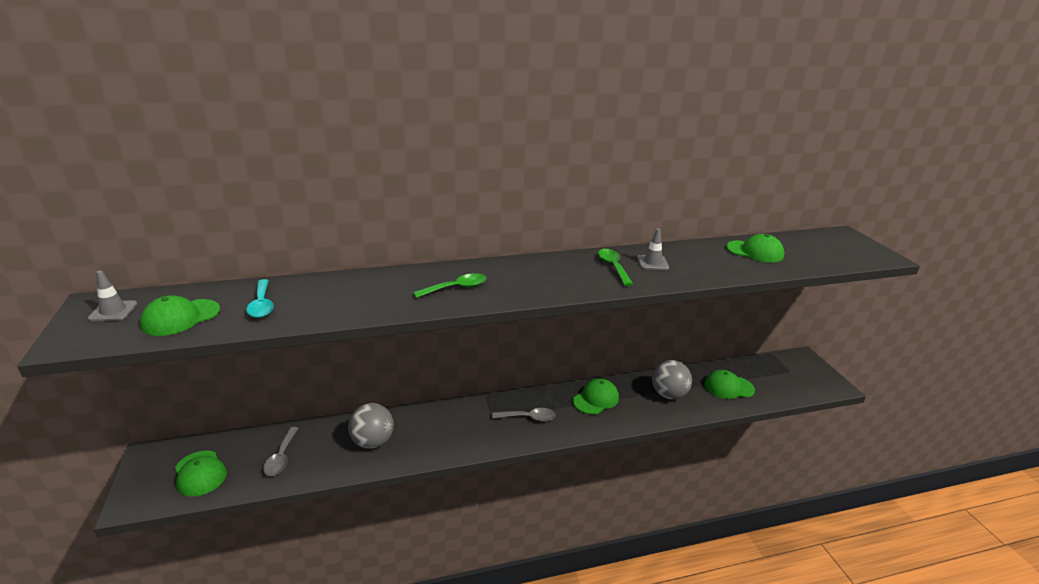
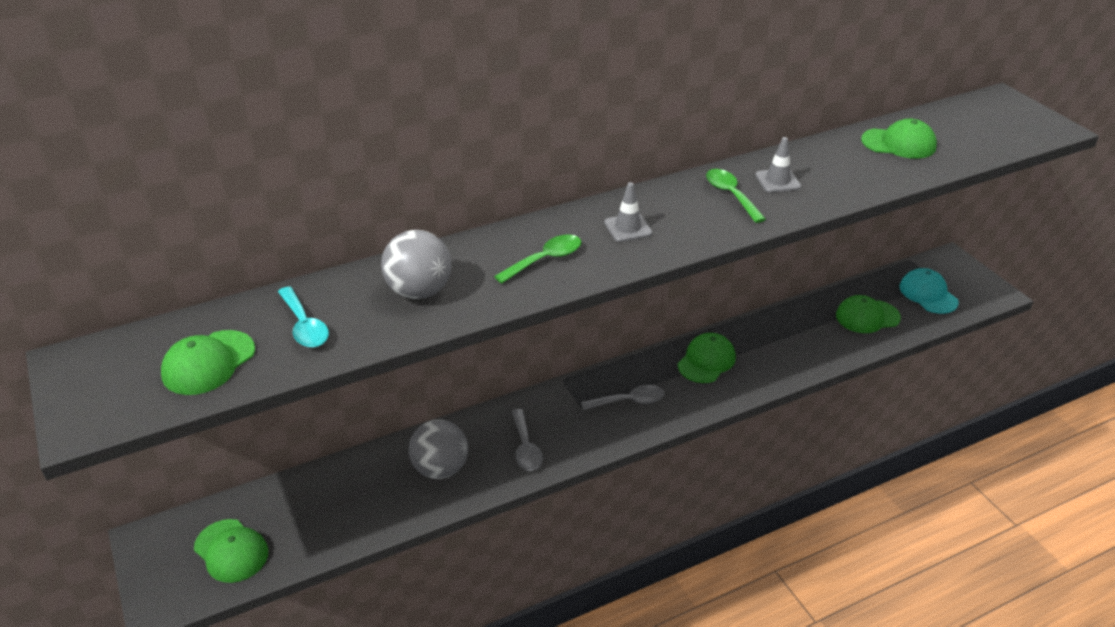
camera: 10 degrees left, 10 degrees up
grey traffic cone [88,270,138,321] -> grey traffic cone moved to [604,182,653,242]
grey spoon [263,427,299,476] -> grey spoon moved to [512,409,543,471]
grey ball [652,360,692,400] -> grey ball moved to [381,230,451,299]
none -> turquoise cap [900,268,959,314]

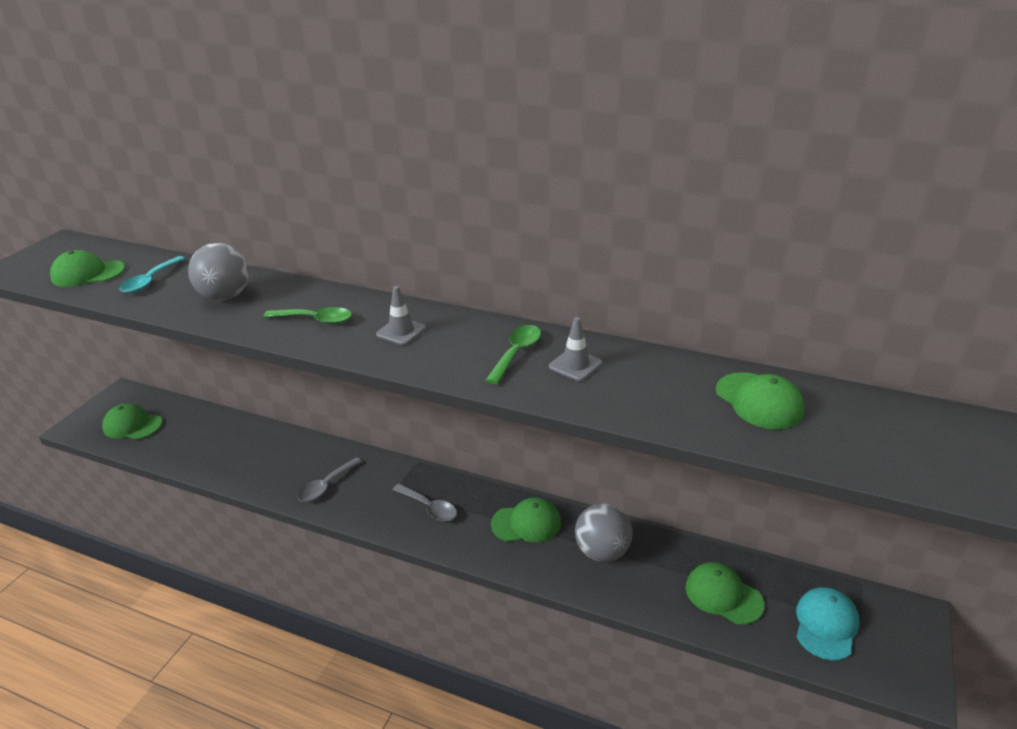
camera: 50 degrees right, 5 degrees down
green cap [194,519,268,583] -> green cap turned 105 degrees clockwise [102,403,162,440]
grey ball [409,420,468,479] -> grey ball moved to [575,503,633,562]

